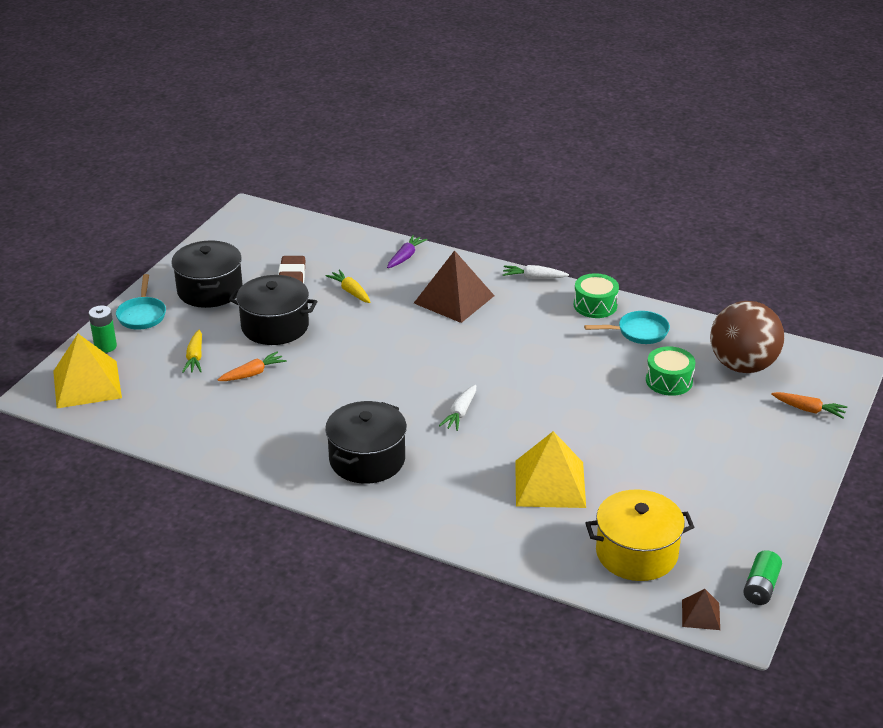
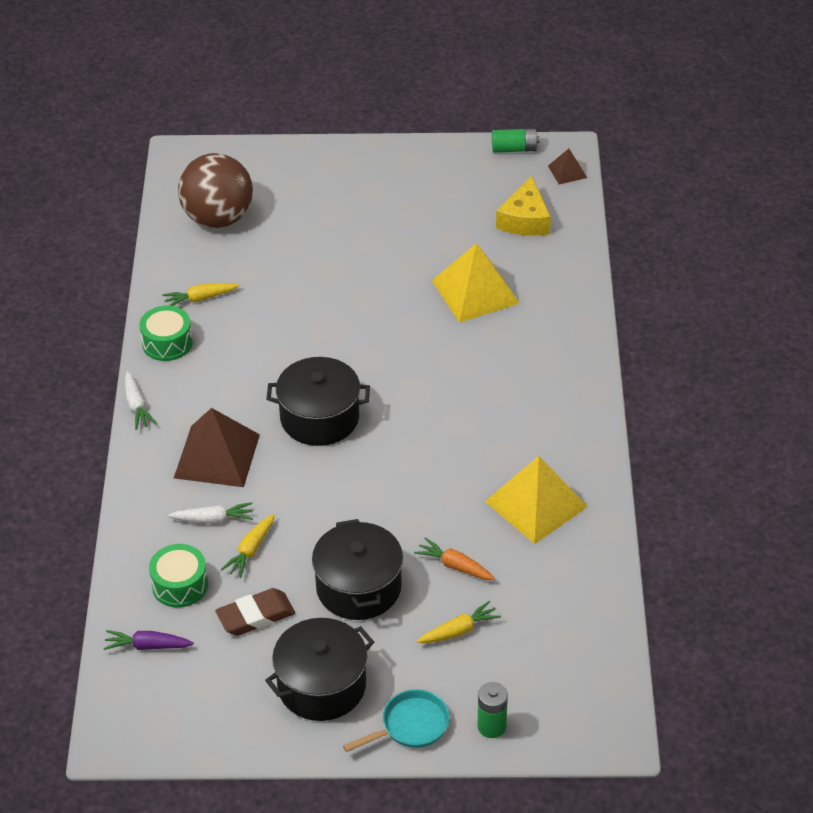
camera: 115 degrees left, 10 degrees up
yellow pyramid [53,334,122,408] -> yellow pyramid moved to [485,456,588,544]
black pot [325,401,407,484] -> black pot moved to [266,357,370,446]
purple carrot [387,235,427,268] -> purple carrot moved to [103,630,194,650]
white carrot [439,385,476,431] -> white carrot moved to [168,502,253,524]
turquoise pan [584,311,670,344] -> yellow carrot [162,283,239,306]
yellow pot [586,489,694,581] -> yellow cheese [496,176,551,236]
green drum [646,346,695,396] -> green drum moved to [149,544,208,608]
orange carrot [771,392,847,419] -> none

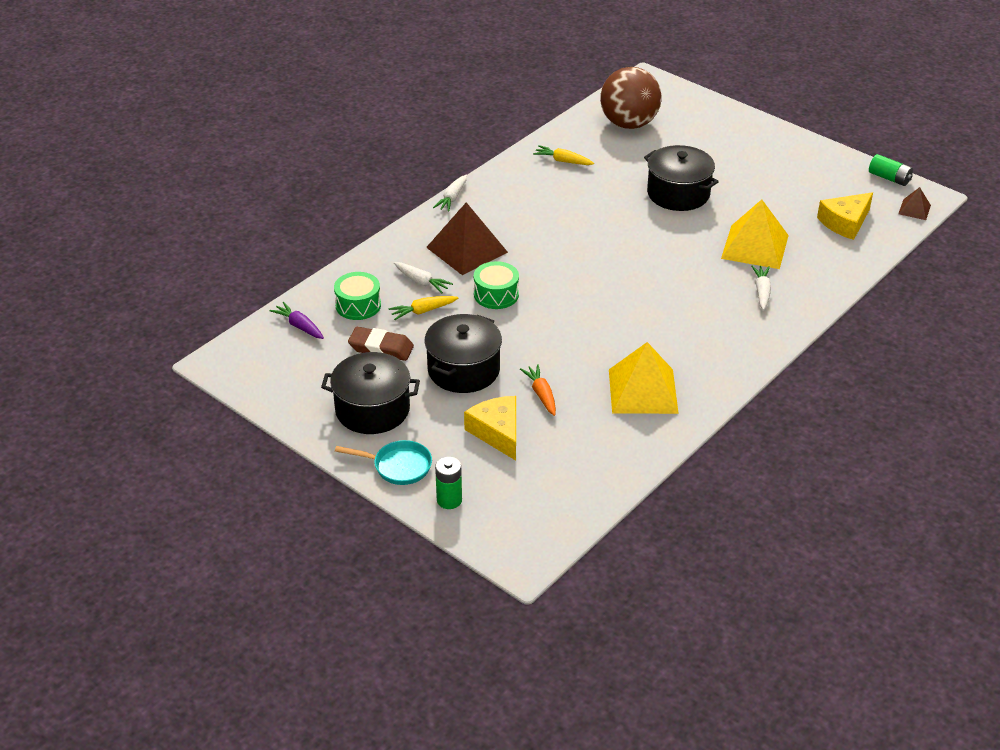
camera: 40 degrees right, 5 degrees down
green drum [139,305,193,361] -> green drum moved to [474,261,519,309]
black pot [266,357,370,446] -> black pot moved to [644,145,719,211]
yellow carrot [417,600,501,643] -> yellow cheese [464,396,516,460]
none -> white carrot [751,266,771,310]

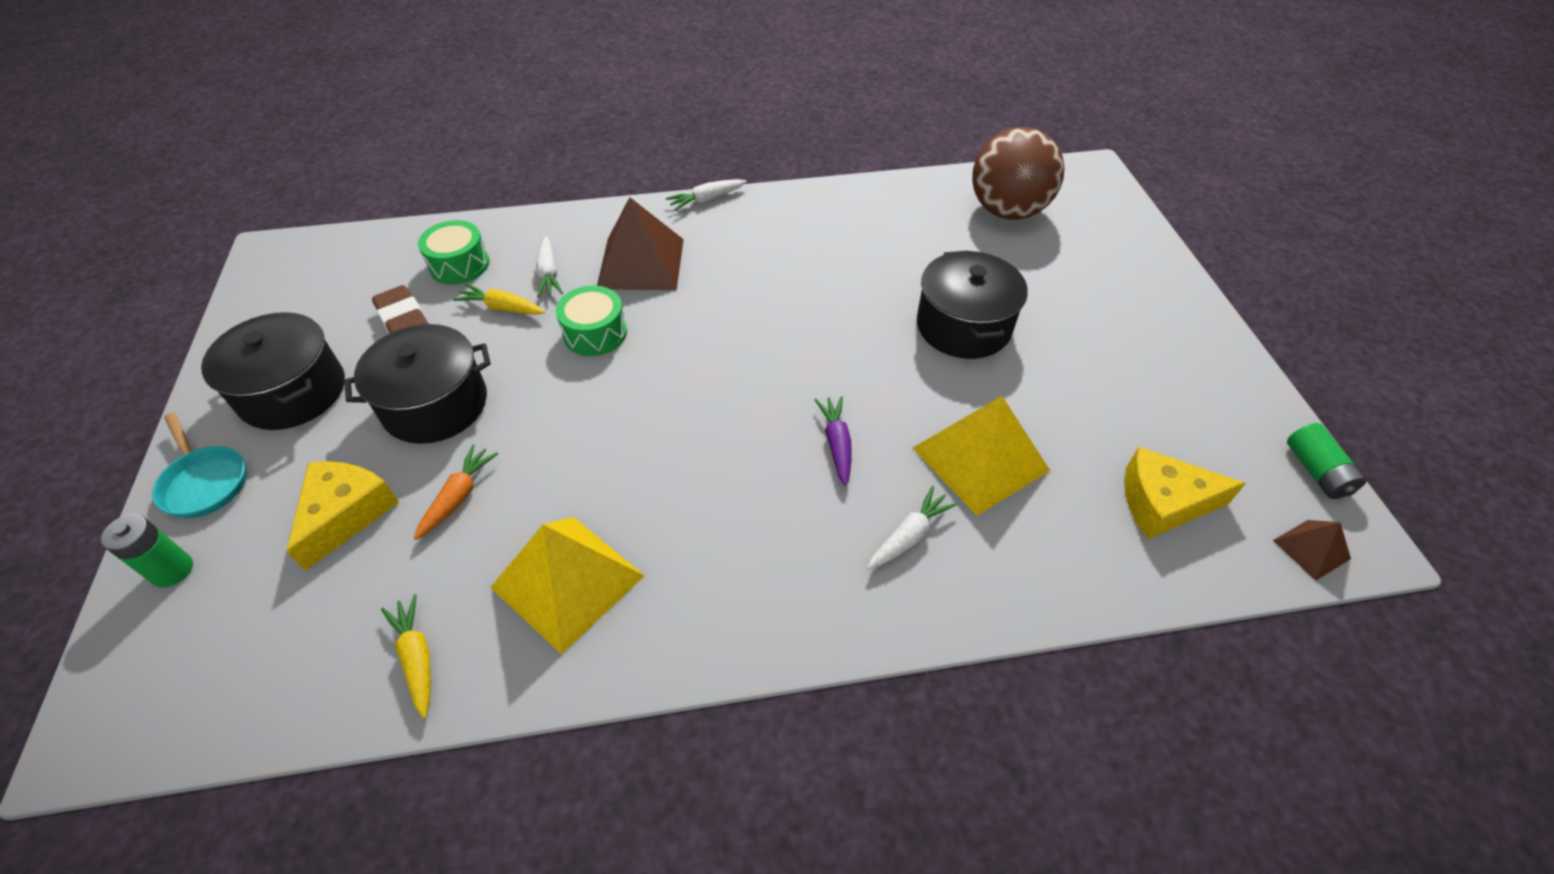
camera: 40 degrees right, 10 degrees up
purple carrot [270,302,324,339] -> purple carrot moved to [815,396,852,486]
yellow carrot [533,145,594,165] -> yellow carrot moved to [381,594,431,718]

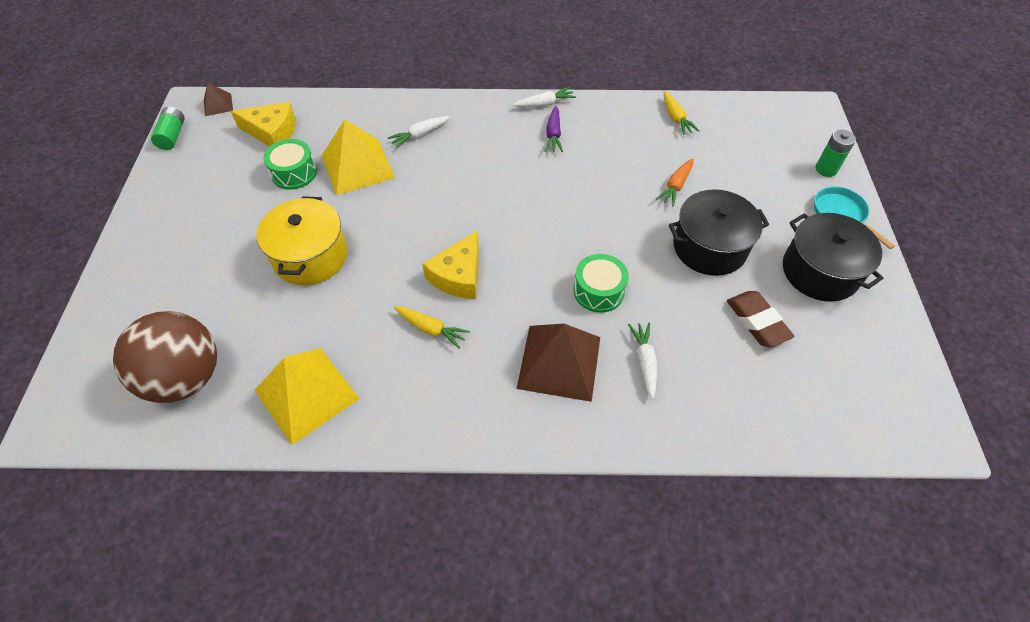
camera: 170 degrees left, 5 degrees up
yellow cheese [286,461,399,571] -> yellow cheese moved to [422,230,479,299]
green drum [418,220,489,284] -> green drum moved to [264,139,317,190]
yellow carrot [453,284,545,315] -> yellow carrot moved to [394,306,470,349]
yellow pyramid [490,517,645,655] -> yellow pyramid moved to [255,348,360,445]
white carrot [666,179,746,211] -> white carrot moved to [513,87,576,107]
purple carrot [815,396,852,486] -> purple carrot moved to [545,106,563,152]
black pot [917,250,1028,359] -> yellow pot [257,196,348,285]

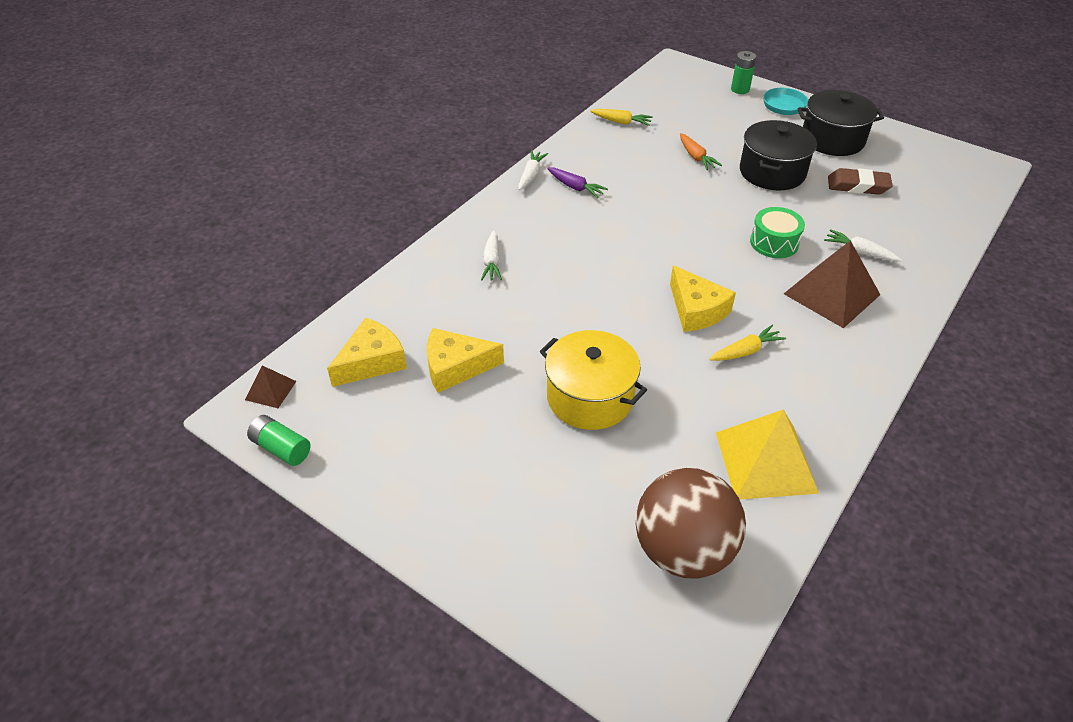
camera: 55 degrees left, 10 degrees down
green drum [264,139,317,190] -> yellow cheese [427,328,504,393]
yellow pyramid [321,119,395,195] -> none

